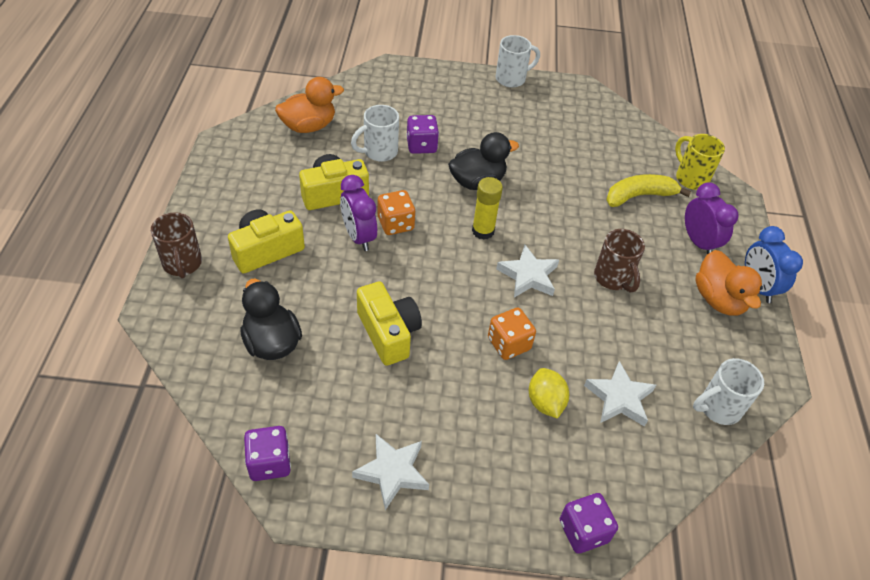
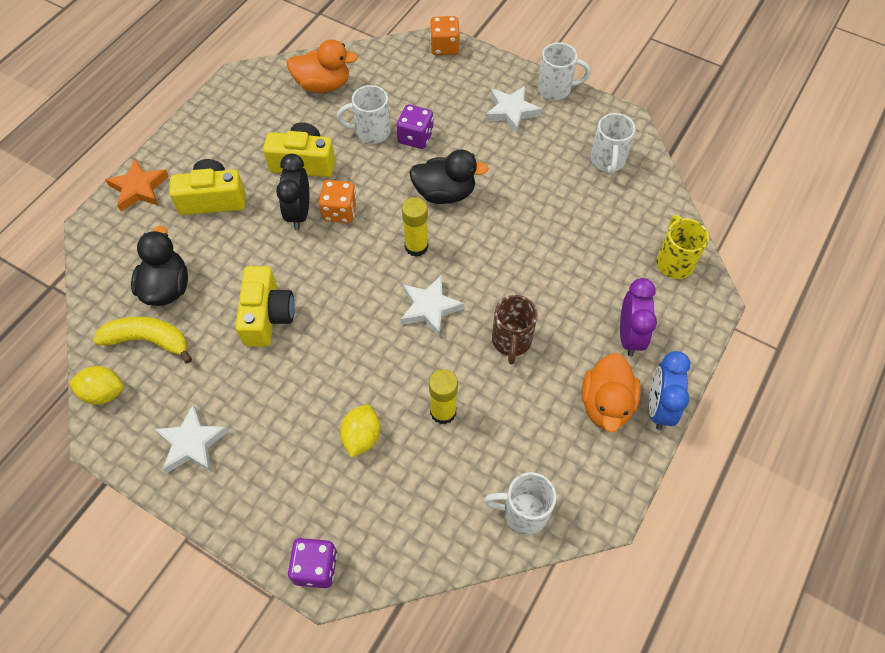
camera: 30 degrees right, 10 degrees up
brown mug [151,212,202,279] -> orange star [105,159,169,212]
purple dice [244,426,291,481] -> yellow lemon [68,366,124,405]
purple clock [340,175,377,251] -> black clock [276,154,309,230]
orange dice [488,308,536,360] -> orange dice moved to [430,16,460,55]
white star [584,361,656,427] -> white star moved to [485,86,542,134]
yellow banana [606,174,691,207] -> yellow banana moved to [93,316,192,364]
none -> yellow glue stick [429,369,458,424]
none -> white mug [591,113,636,175]

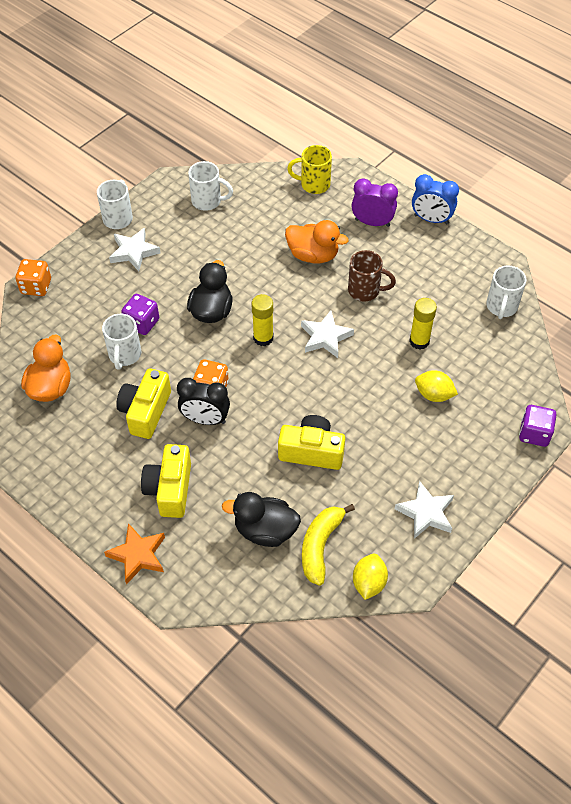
camera: 80 degrees left, 5 degrees down
orange duck [582,353,641,432] -> orange duck moved to [285,220,349,263]

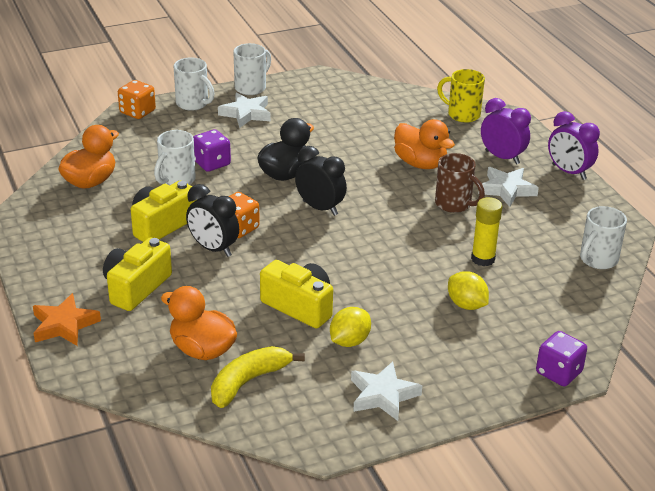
camera: 25 degrees right, 20 degrees down
white mug [188,161,233,211] -> white mug moved to [174,57,215,111]
black duck [222,492,301,547] -> orange duck [161,286,237,360]
yellow glue stick [251,294,273,346] -> black clock [295,146,347,216]
white star [301,311,354,358] -> white star moved to [482,167,539,207]
yellow lemon [353,554,388,600] -> yellow lemon moved to [330,307,371,347]
blue clock [412,174,459,224] -> purple clock [548,111,600,180]

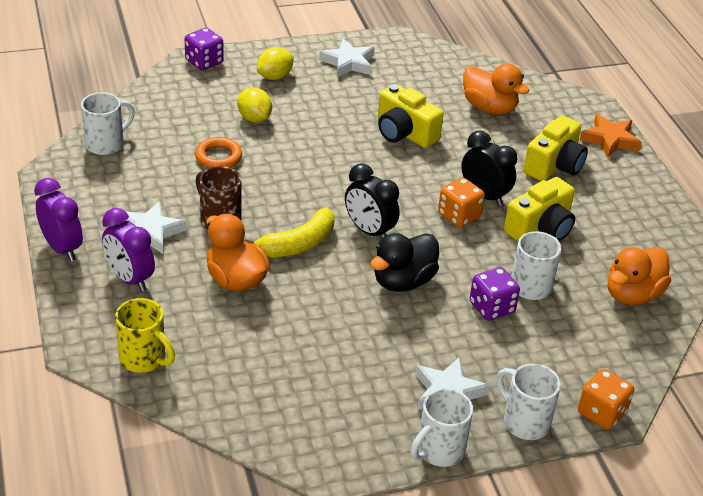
camera: 175 degrees left, 5 degrees up
yellow banana [211,346,305,408] -> yellow banana moved to [243,208,335,257]
yellow lemon [330,307,371,347] -> yellow lemon moved to [257,47,294,80]
yellow glue stick [471,197,502,266] -> orange ring [195,137,242,168]

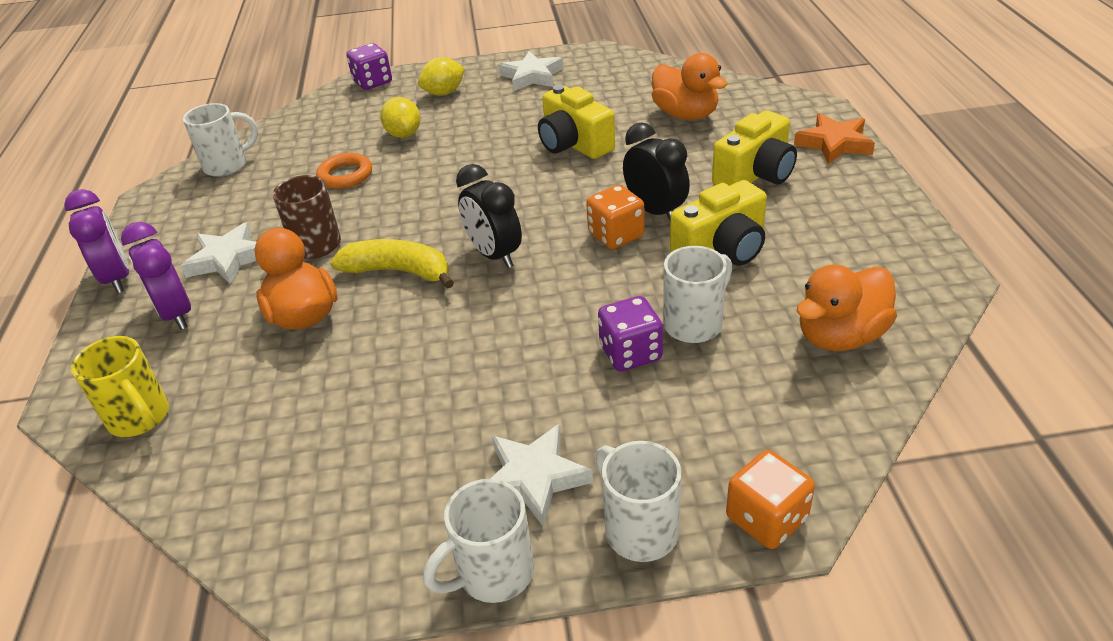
camera: 15 degrees right, 0 degrees up
yellow banana [243,208,335,257] -> yellow banana turned 135 degrees counterclockwise [330,239,454,289]
black duck [370,233,439,292] -> none

